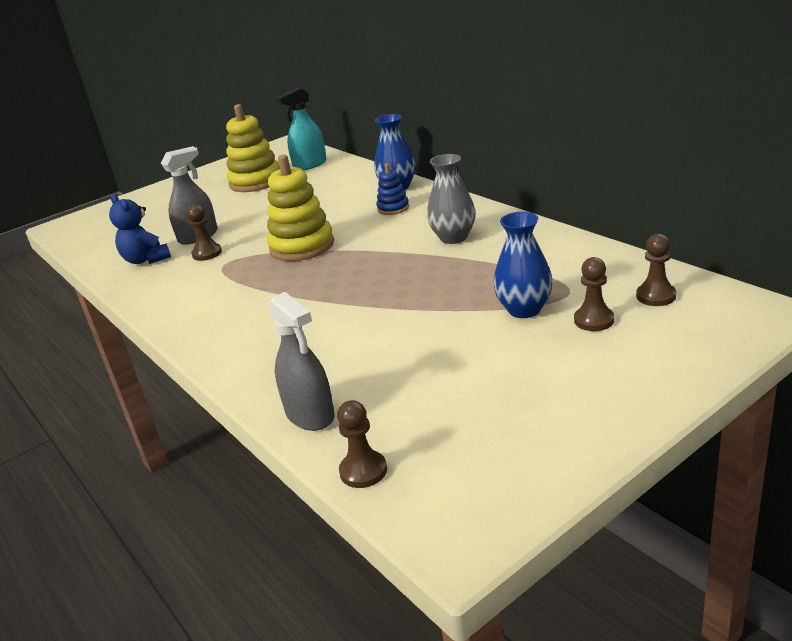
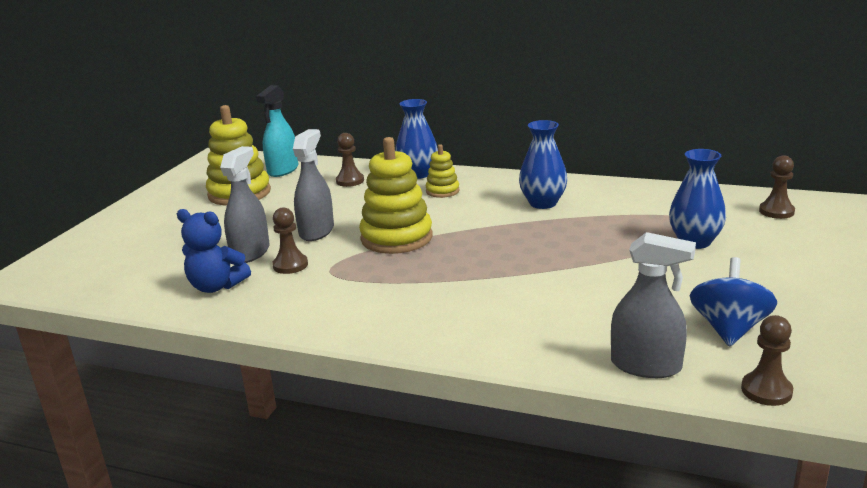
camera: 35 degrees left, 5 degrees down
blue stacking toy [376,163,409,215] -> yellow stacking toy [426,144,460,198]
grey vase [427,154,476,244] -> blue vase [519,120,568,209]
brown pawn [574,257,614,331] -> brown pawn moved to [336,133,364,187]
none -> grey spray bottle [293,129,334,241]
none -> blue spinning top [690,257,777,347]

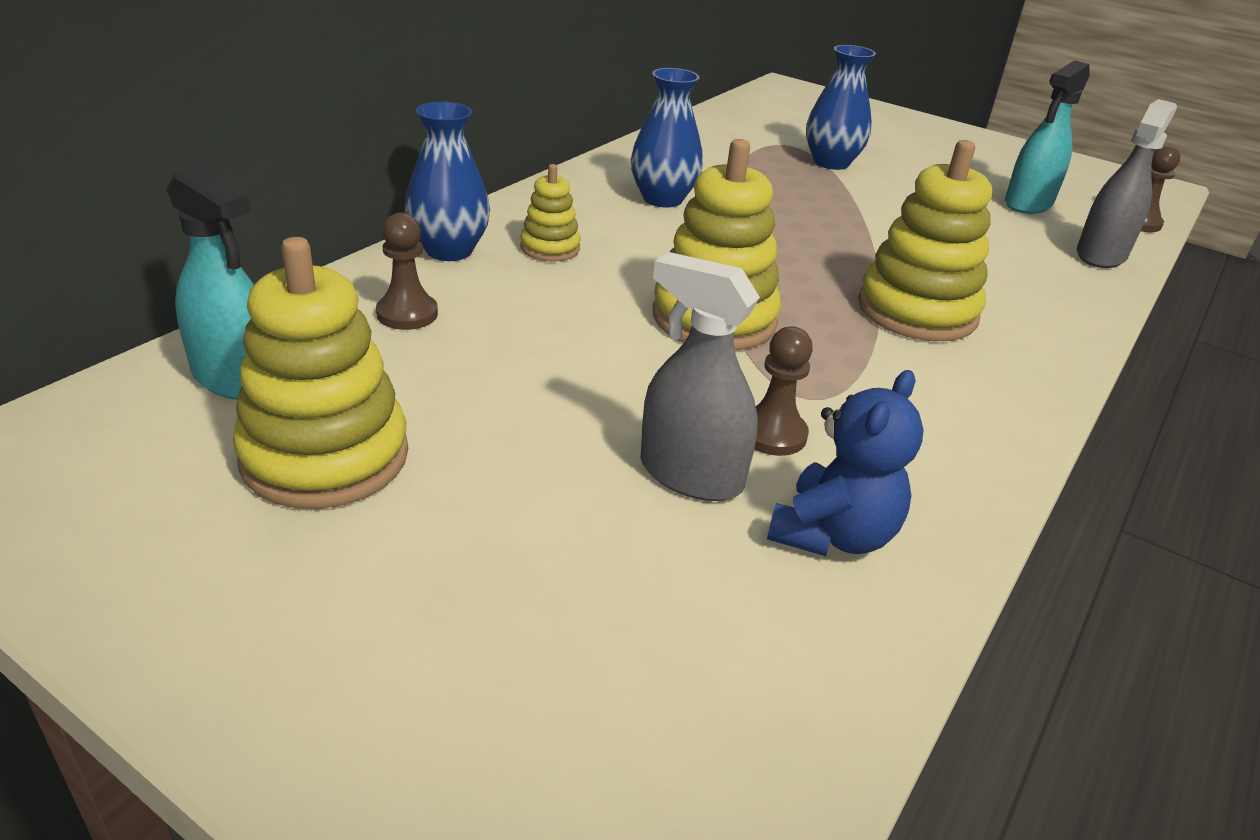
camera: 80 degrees left, 10 degrees up
grey spray bottle [293,129,334,241] -> none
blue spinning top [690,257,777,347] -> turquoise spray bottle [1005,60,1090,214]
brown pawn [759,155,795,219] -> none
none -> yellow stacking toy [858,140,992,341]

